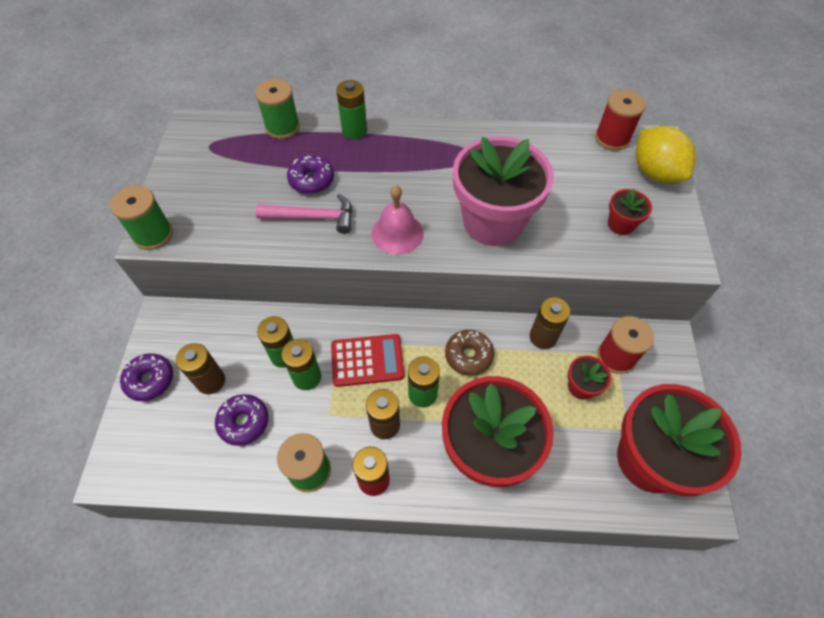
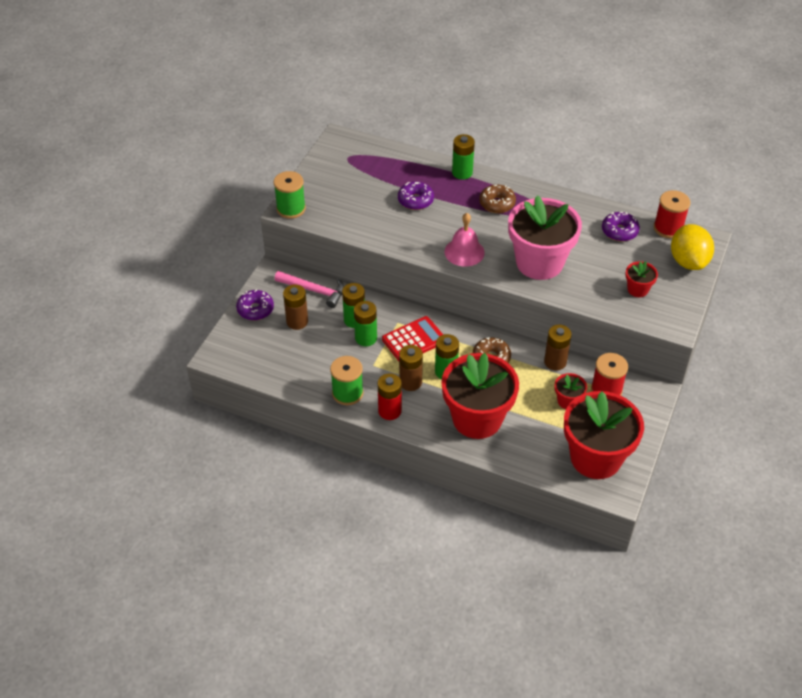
camera: 20 degrees right, 10 degrees down
purple donut [215,394,268,446] -> purple donut moved to [602,212,640,241]
green spool [255,79,300,139] -> none
pink hammer [256,194,352,234] -> pink hammer moved to [275,271,344,308]
red calculator [331,334,404,387] -> red calculator turned 45 degrees counterclockwise [382,316,443,361]
none -> brown donut [479,185,516,213]

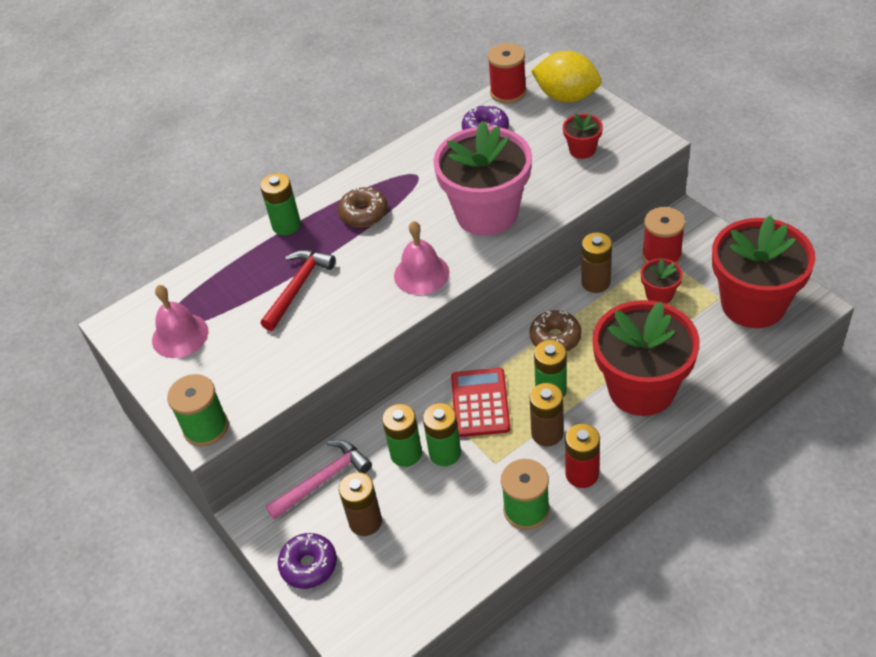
camera: 55 degrees left, 0 degrees up
purple donut [398,181,434,210] -> red hammer [260,250,336,331]
none -> pink bell [152,285,208,358]

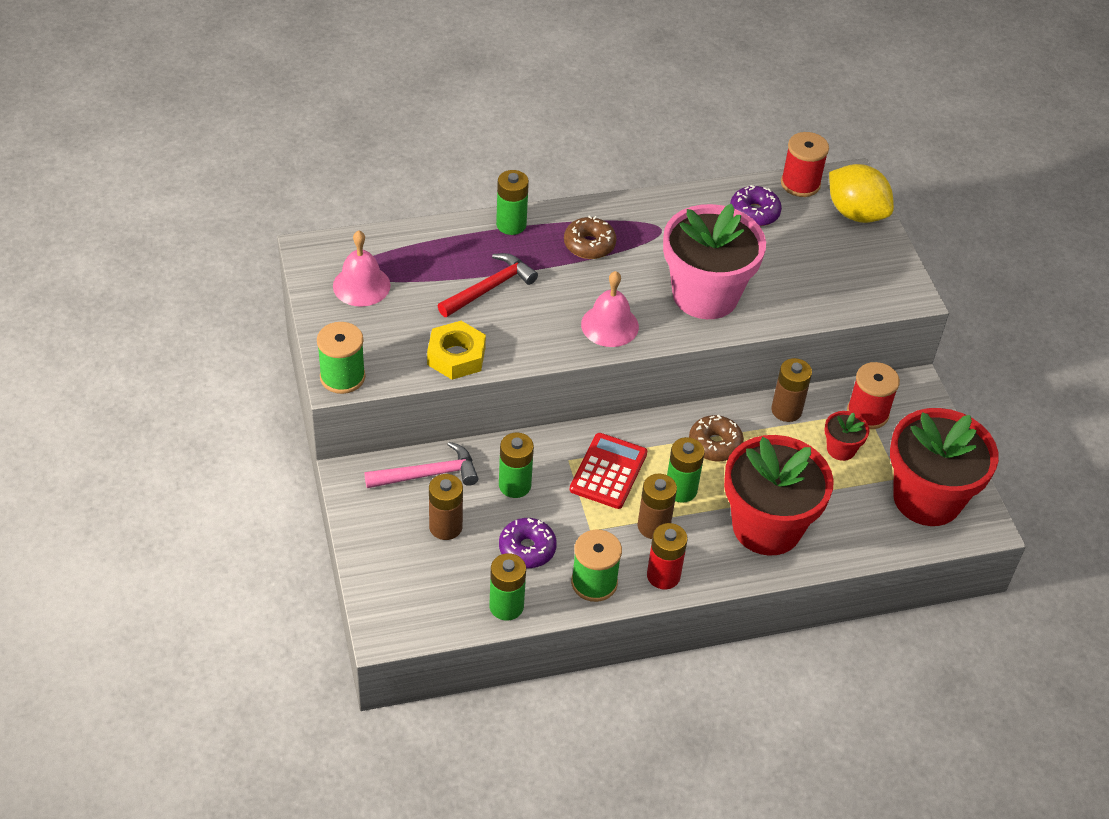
camera: 15 degrees right, 0 degrees up
purple donut [278,533,337,589] -> purple donut moved to [499,518,557,568]
green battery [423,403,461,466] -> green battery moved to [489,553,526,621]
red flower pot [563,113,603,159] -> none
none -> yellow nut [427,321,486,380]

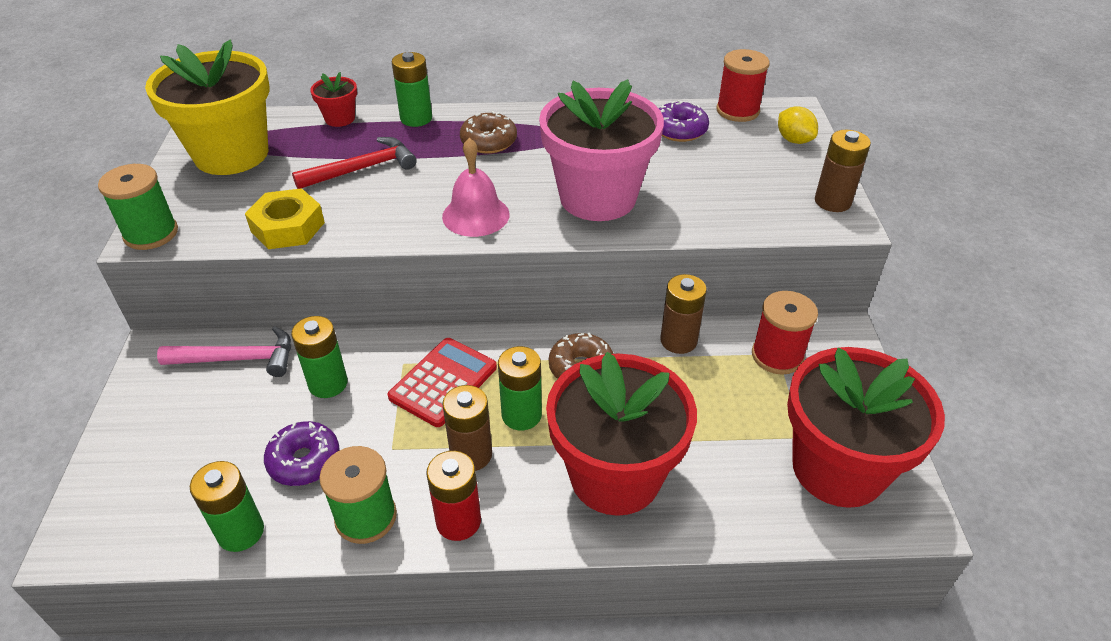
camera: 15 degrees right, 5 degrees down
pink bell [333,230,391,307] -> yellow flower pot [145,40,270,175]
brown battery [429,474,463,540] -> brown battery moved to [815,130,871,212]
red flower pot [824,411,869,461] -> red flower pot moved to [310,72,357,127]
yellow lemon [829,164,894,223] -> yellow lemon [778,106,818,144], size x0.57

